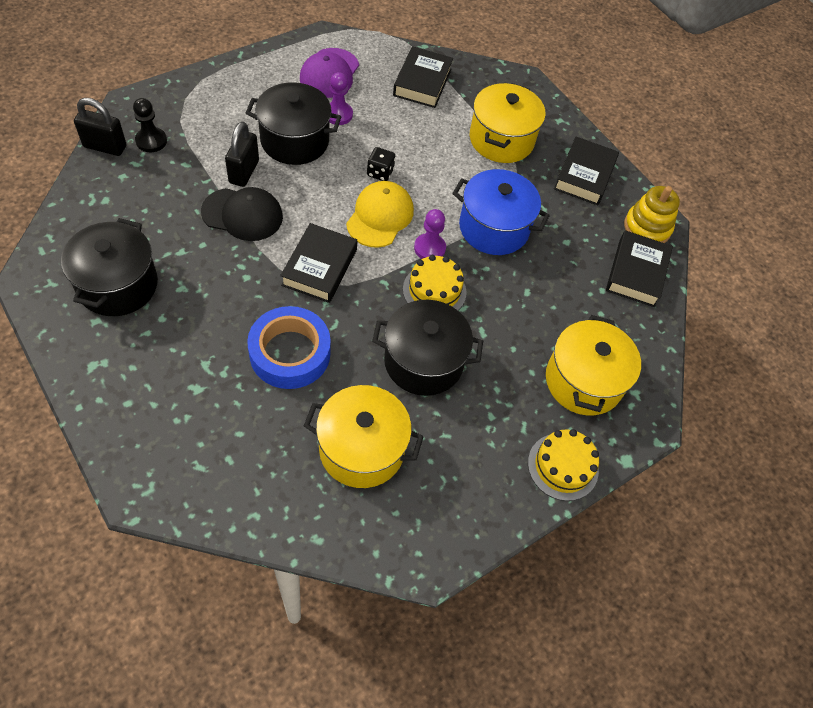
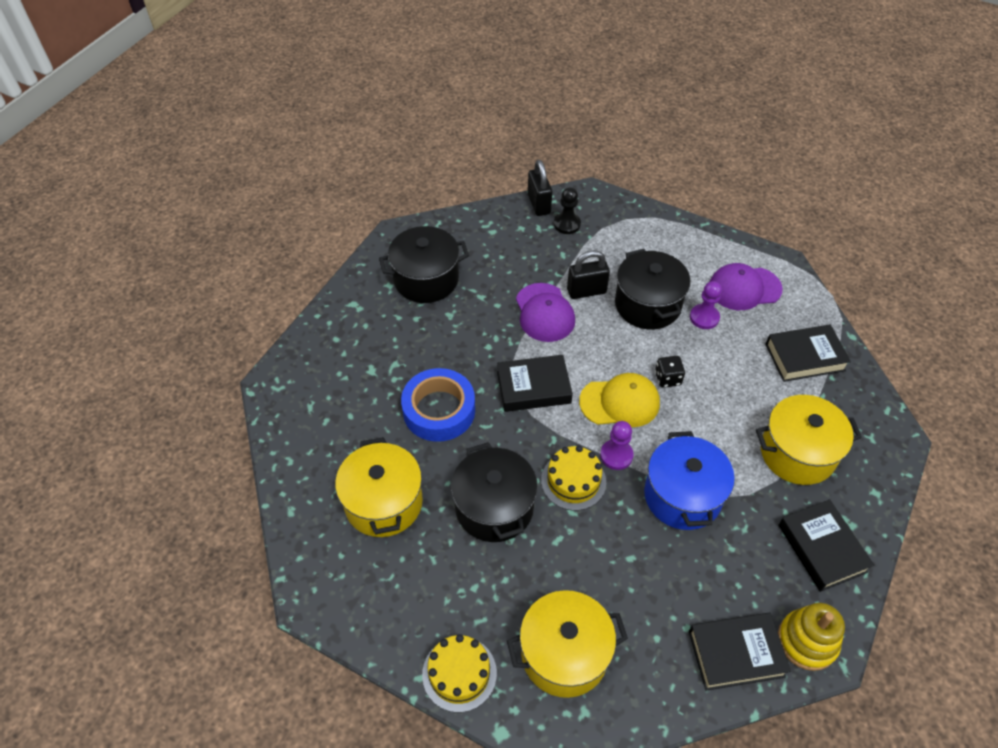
camera: 70 degrees right, 5 degrees down
black cap [201,187,283,241] -> purple cap [516,283,575,342]
black book [554,137,619,205] -> black book turned 75 degrees clockwise [778,499,874,592]

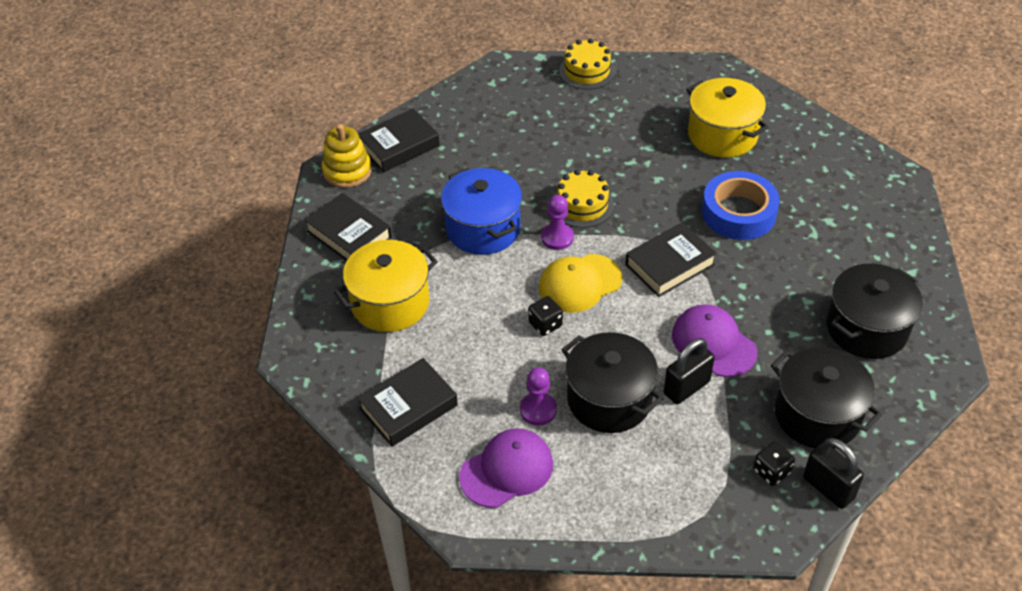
camera: 155 degrees right, 5 degrees down
black pot [451,442,538,542] -> black pot moved to [771,347,882,448]
yellow pot [507,590,628,698] -> none
black pawn [554,187,581,234] -> black dice [753,441,795,486]

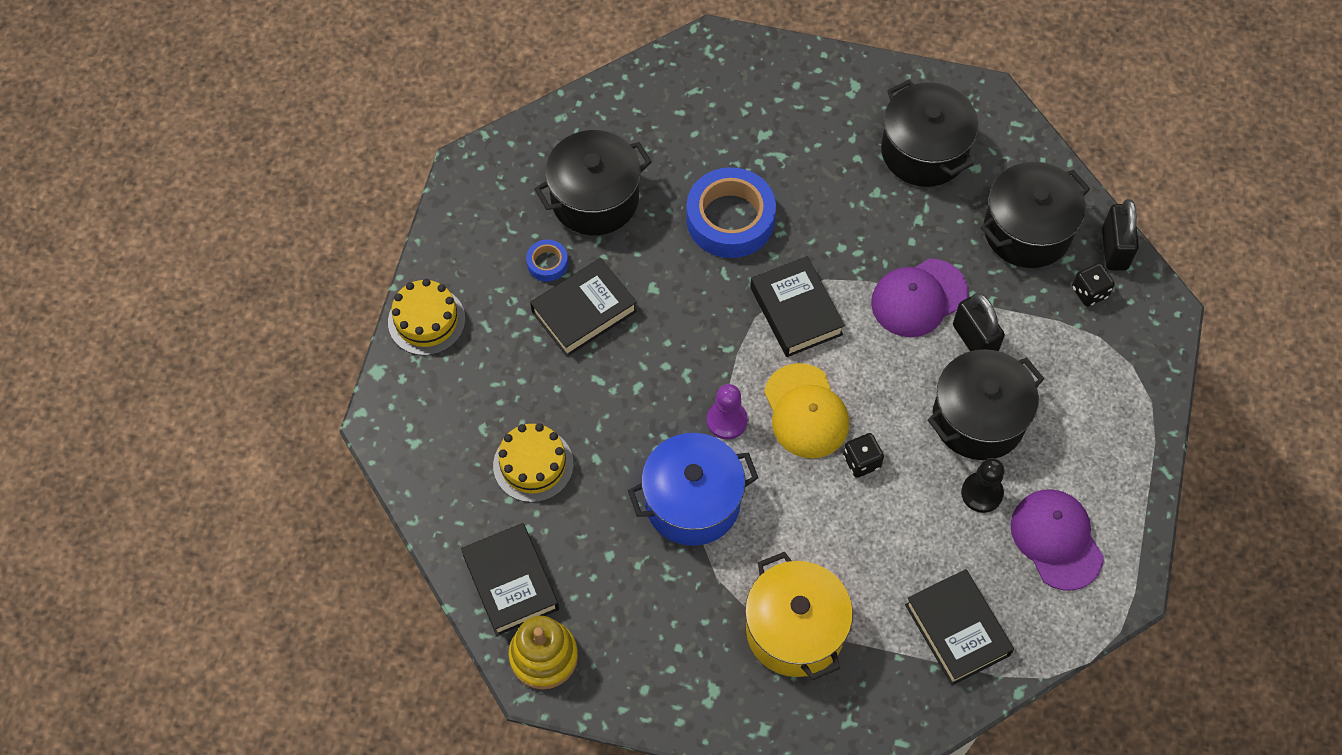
camera: 80 degrees left, 15 degrees up
black book [304,193,392,261] -> black book moved to [530,258,637,356]
purple pawn [520,367,557,426] -> black pawn [961,458,1004,513]
yellow cake [555,169,614,228] -> yellow cake moved to [493,423,574,502]
yellow pot [686,78,769,158] -> black pot [535,130,652,235]
black padlock [803,438,864,509] -> black padlock turned 60 degrees counterclockwise [1102,199,1139,271]
none -> blue tape [526,239,568,282]

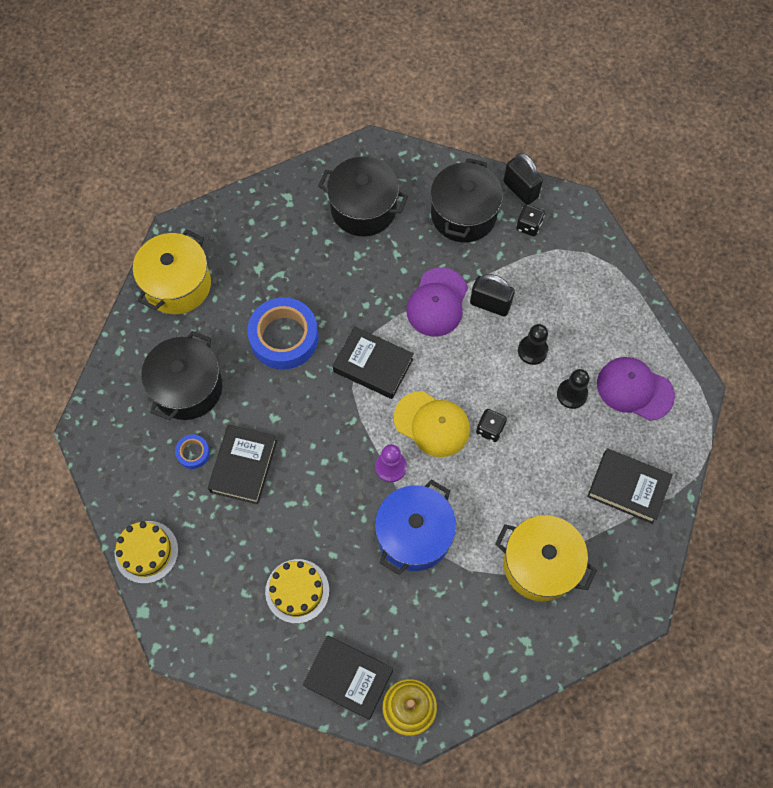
camera: 40 degrees left, 5 degrees up
black pot [928,349,1044,460] -> black pawn [518,324,549,365]
none -> yellow pot [133,229,211,314]

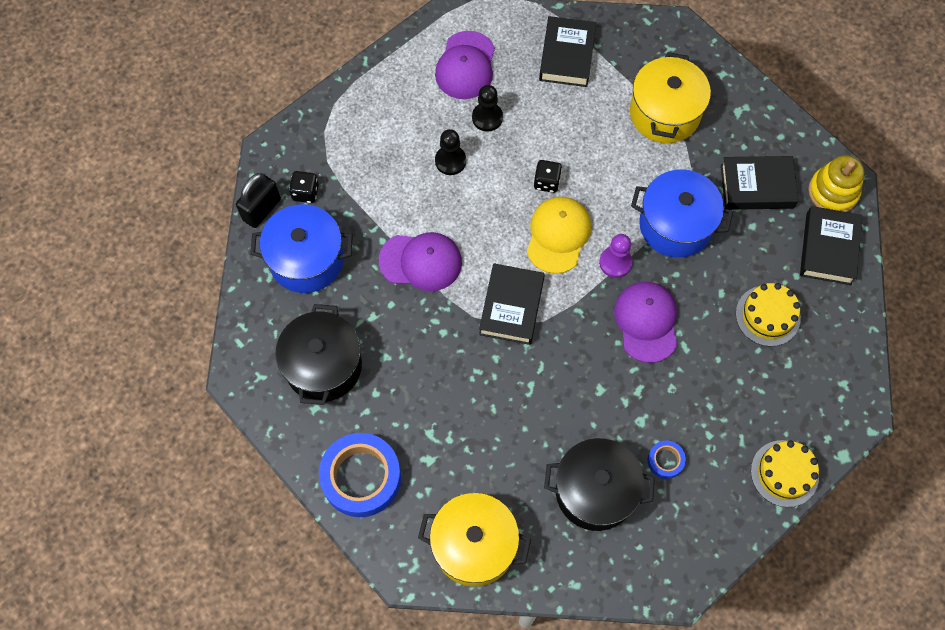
camera: 105 degrees left, 0 degrees up
black book [208,424,277,504] -> black book moved to [721,156,799,210]
blue tape [247,297,319,370] -> blue tape moved to [319,433,401,517]
black pot [430,158,503,243] -> blue pot [250,204,353,293]
black padlock [470,274,515,317] -> none
none -> purple cap [614,282,677,363]

